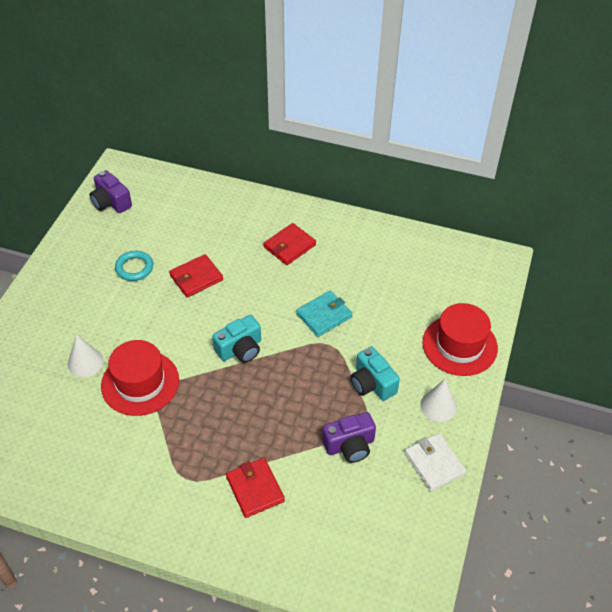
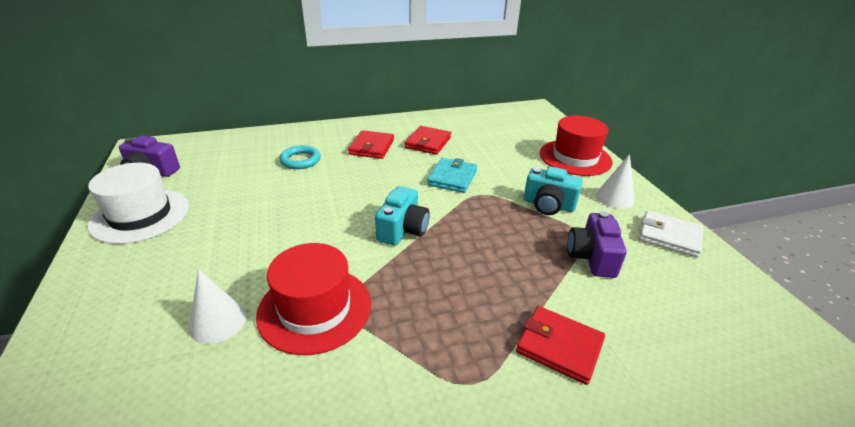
camera: 35 degrees left, 15 degrees down
turquoise ring [115,251,153,281] -> turquoise ring moved to [279,145,321,169]
red wallet [169,254,223,297] -> red wallet moved to [405,126,451,155]
purple camera [322,412,376,463] -> purple camera turned 150 degrees clockwise [567,211,627,278]
none -> white hat [88,163,189,244]

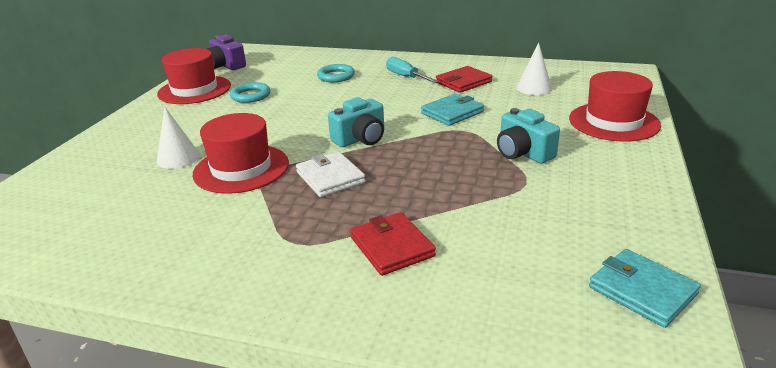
camera: 35 degrees right, 5 degrees down
white hat [88,163,189,244] -> red hat [157,48,231,104]
red wallet [348,130,394,159] -> turquoise screwdriver [386,57,439,83]
purple camera [567,211,627,278] -> none
white cone [596,154,635,209] -> white cone moved to [516,42,552,95]
white wallet [639,211,703,258] -> white wallet moved to [296,152,366,197]
none -> turquoise ring [230,82,270,103]
none -> turquoise wallet [589,249,701,328]

